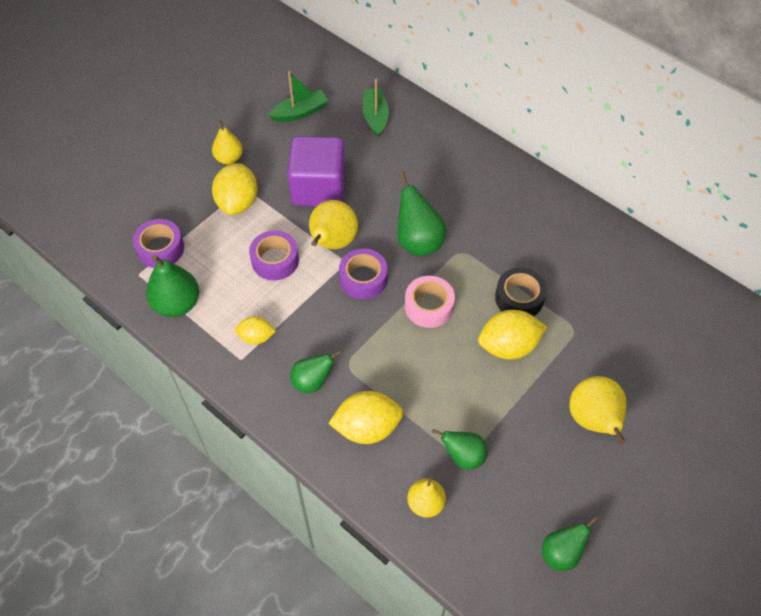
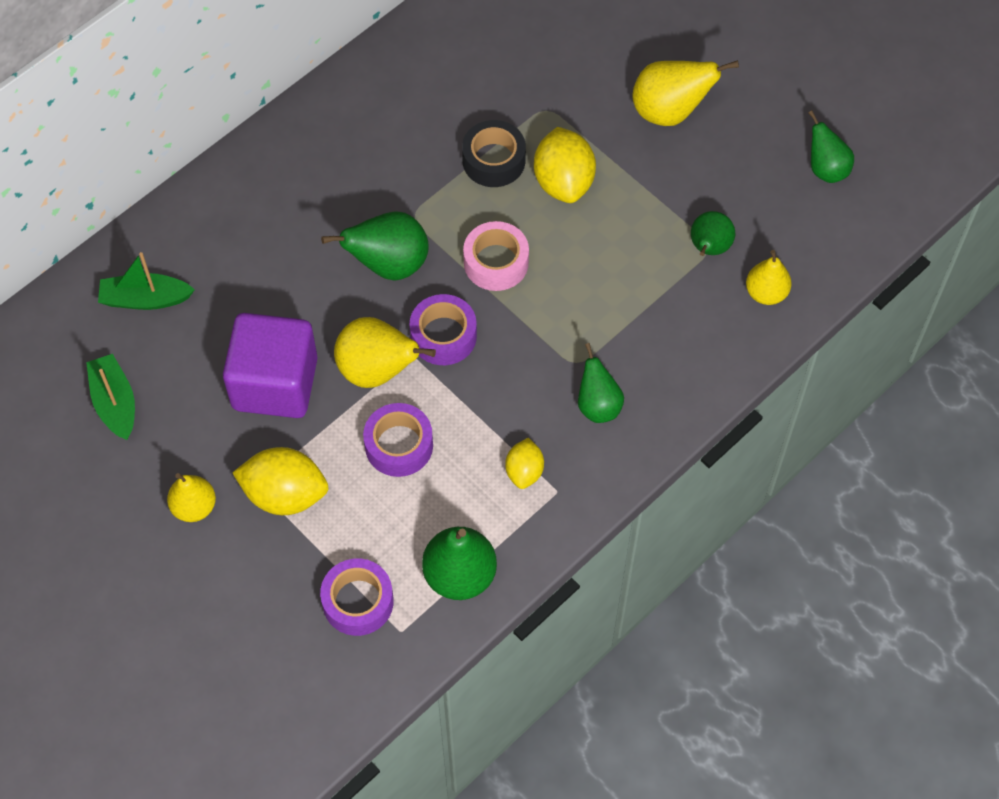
camera: 85 degrees left, 5 degrees up
yellow lemon [328,391,404,444] -> none

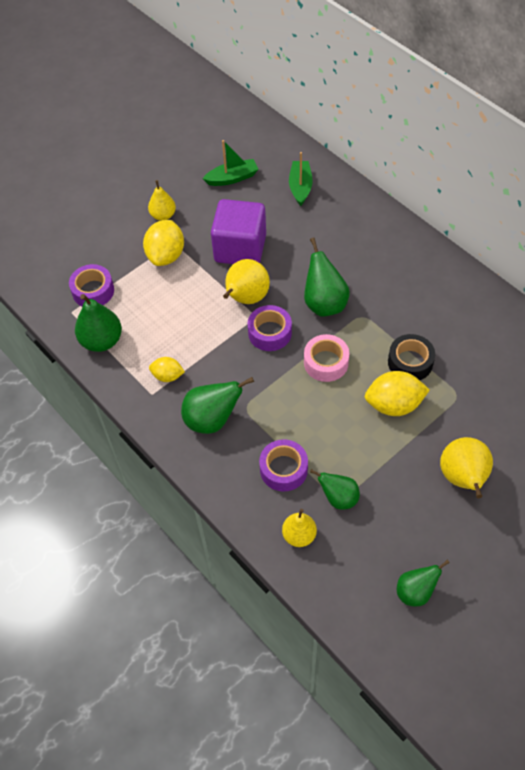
camera: 95 degrees right, 5 degrees down
purple tape [363,403,433,477] -> purple tape moved to [259,439,308,492]
green pear [578,343,624,423] -> green pear [181,377,254,434], size x1.53

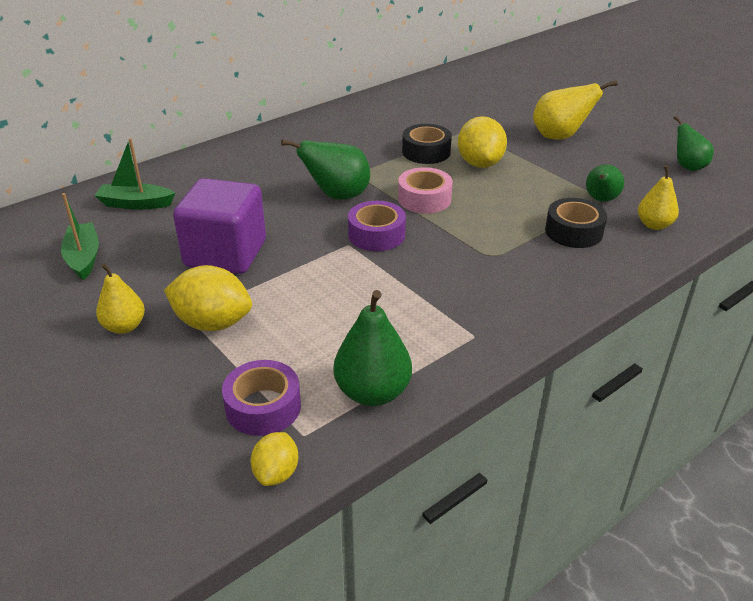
camera: 90 degrees left, 20 degrees down
yellow lemon [149,357,185,382] -> yellow lemon moved to [251,432,298,486]
green pear [181,377,254,434] -> none
yellow pear [223,259,270,304] -> none
purple tape [259,439,308,492] -> black tape [545,198,607,248]

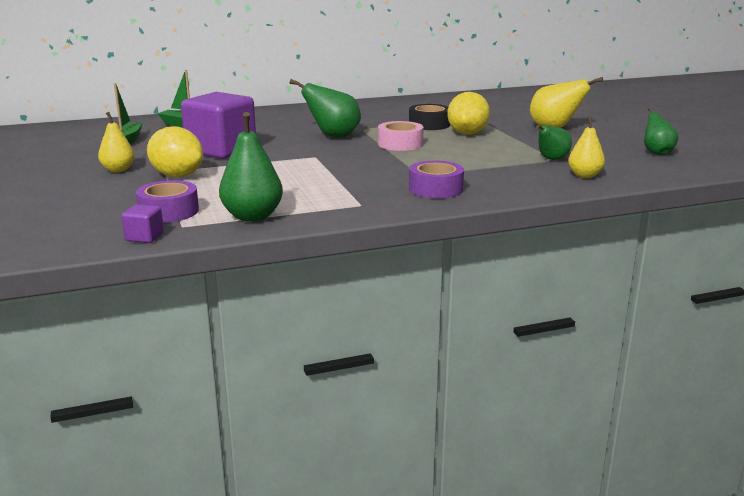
camera: 20 degrees right, 15 degrees down
yellow lemon [251,432,298,486] -> purple cube [121,204,164,243]
purple tape [348,201,406,251] -> purple tape moved to [409,161,464,199]
black tape [545,198,607,248] -> none

